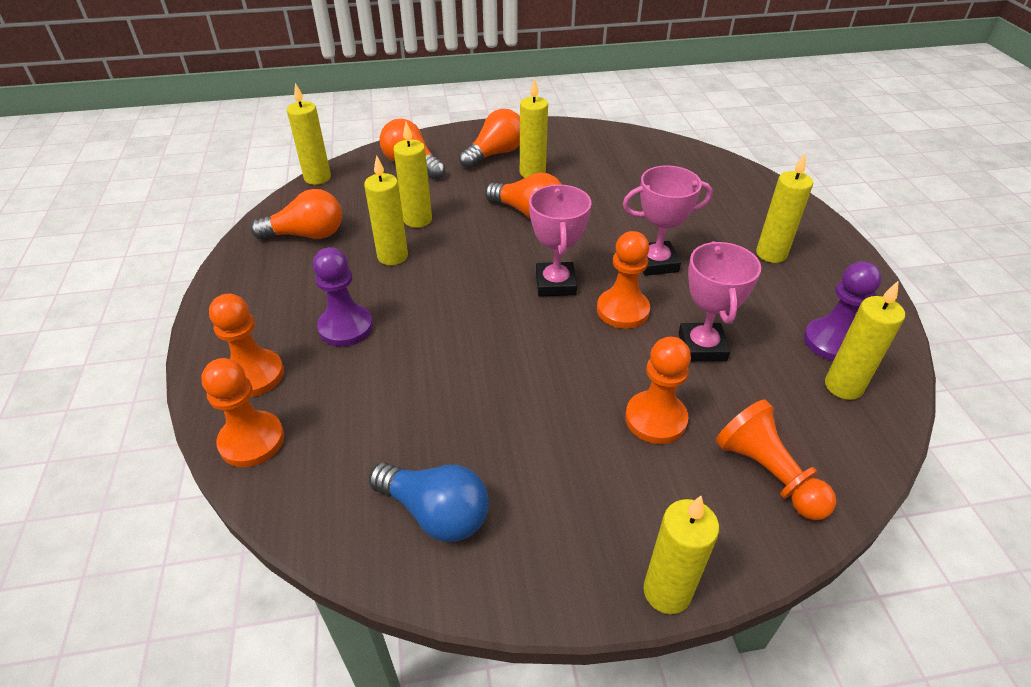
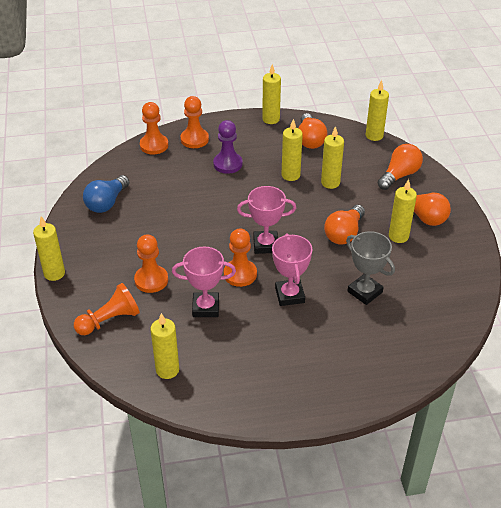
camera: 90 degrees right, 0 degrees up
yellow candle [756,154,813,263] -> yellow candle moved to [262,64,281,124]
purple pawn [804,261,882,361] -> none
none -> grey trophy [346,231,395,305]

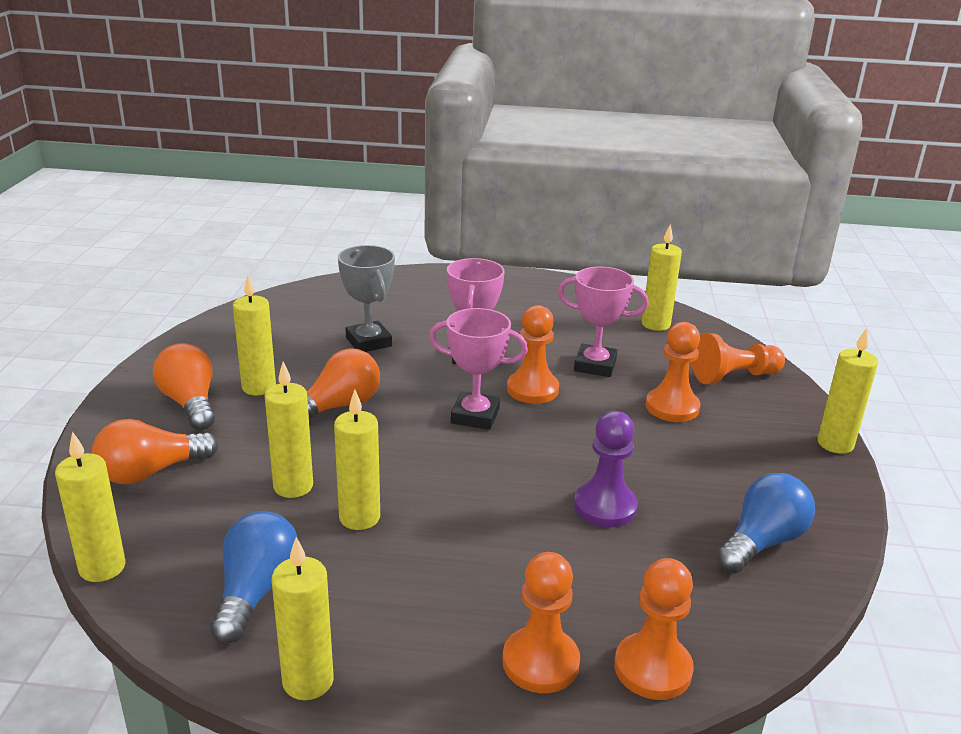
camera: 165 degrees left, 15 degrees down
purple pawn [213,120,243,174] -> purple pawn moved to [574,411,638,527]
orange light bulb [299,113,328,149] -> blue light bulb [210,511,299,644]

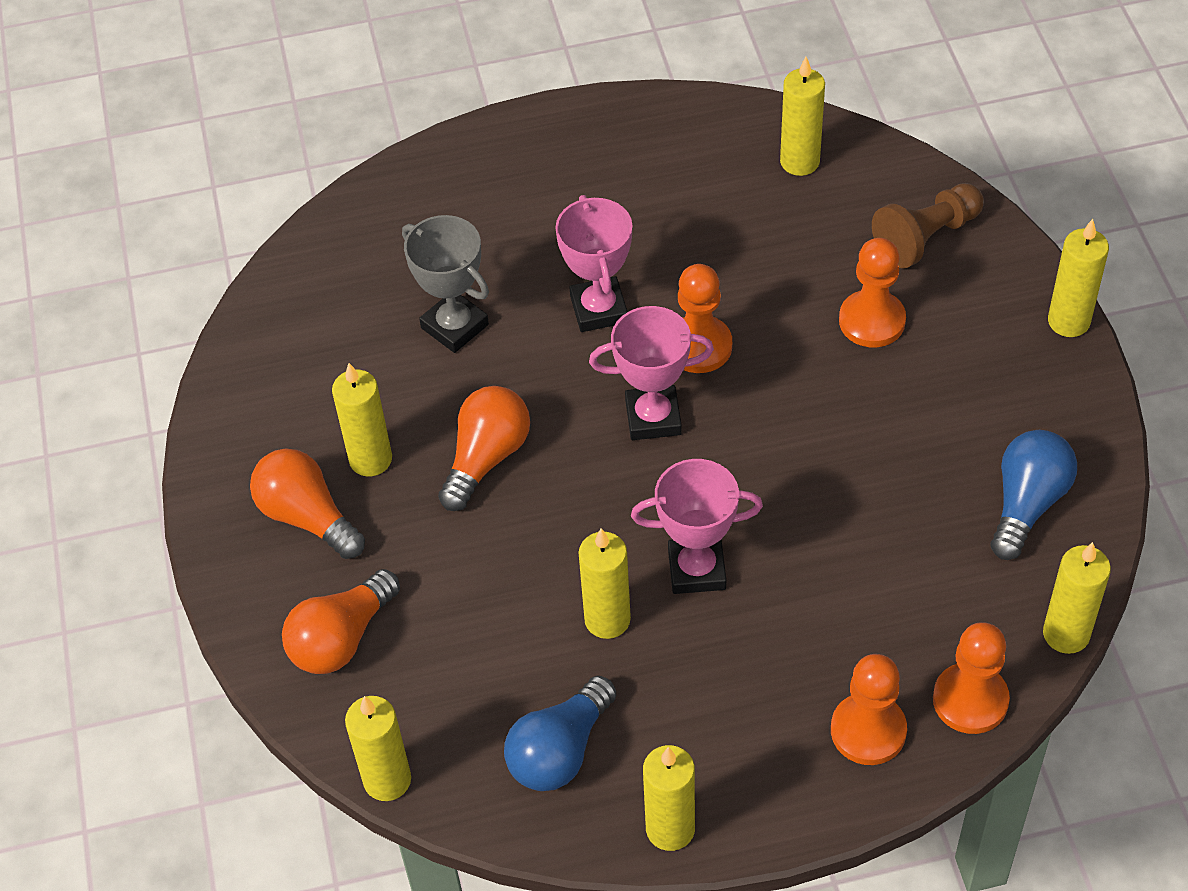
camera: 15 degrees left, 25 degrees up
blue light bulb [210,511,299,644] -> blue light bulb turned 135 degrees counterclockwise [504,676,616,791]
yellow candle [265,362,313,498] -> yellow candle moved to [1043,542,1111,654]
pink trophy [558,267,649,377] -> pink trophy moved to [631,459,763,594]
purple pawn [574,411,638,527] -> none
orange pawn [692,333,785,385] -> brown pawn [872,183,984,268]

